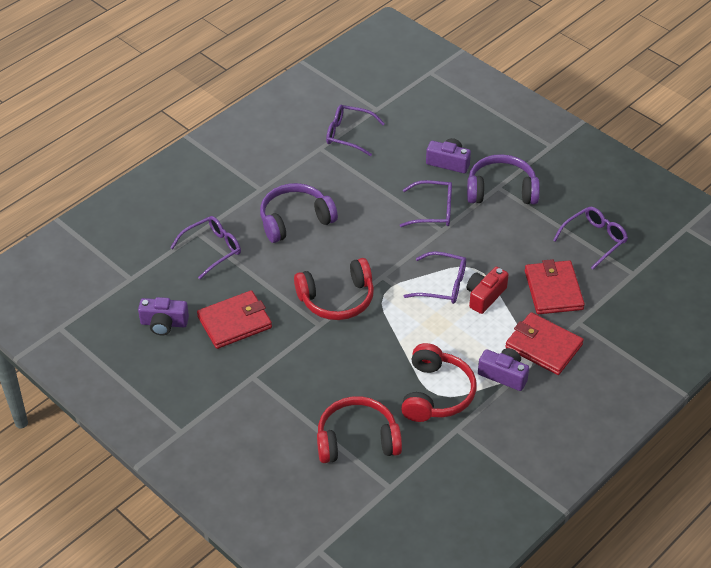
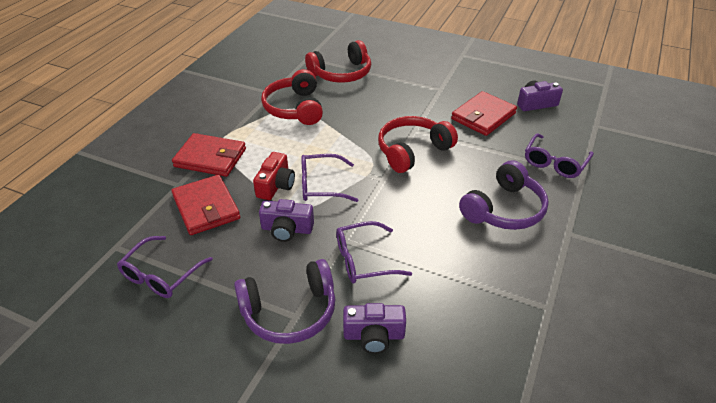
camera: 160 degrees right, 5 degrees down
purple glasses [326,105,385,156] -> none
purple camera [478,348,529,391] -> purple camera moved to [259,199,314,242]

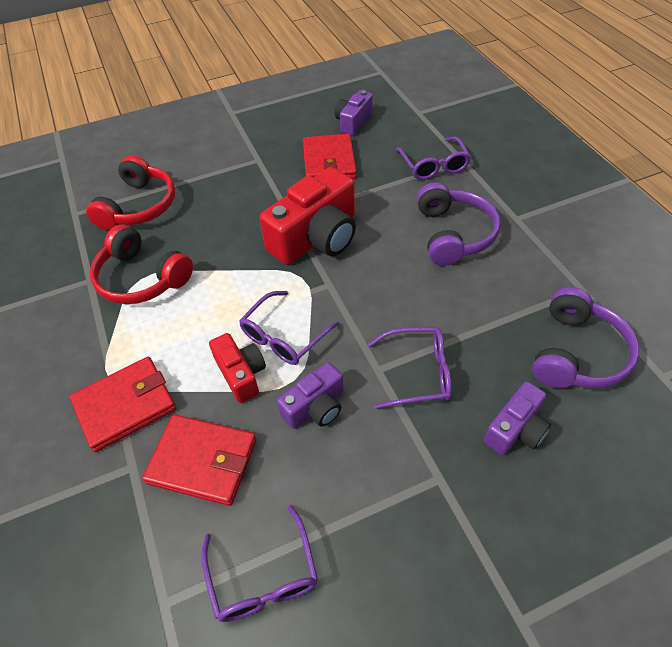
camera: 45 degrees left, 10 degrees up
purple headphones [234,259,335,344] -> purple headphones moved to [532,287,639,388]
purple glasses [336,221,412,283] -> purple glasses turned 120 degrees counterclockwise [368,327,452,409]
red headphones [378,116,458,173] -> red camera [259,167,356,265]

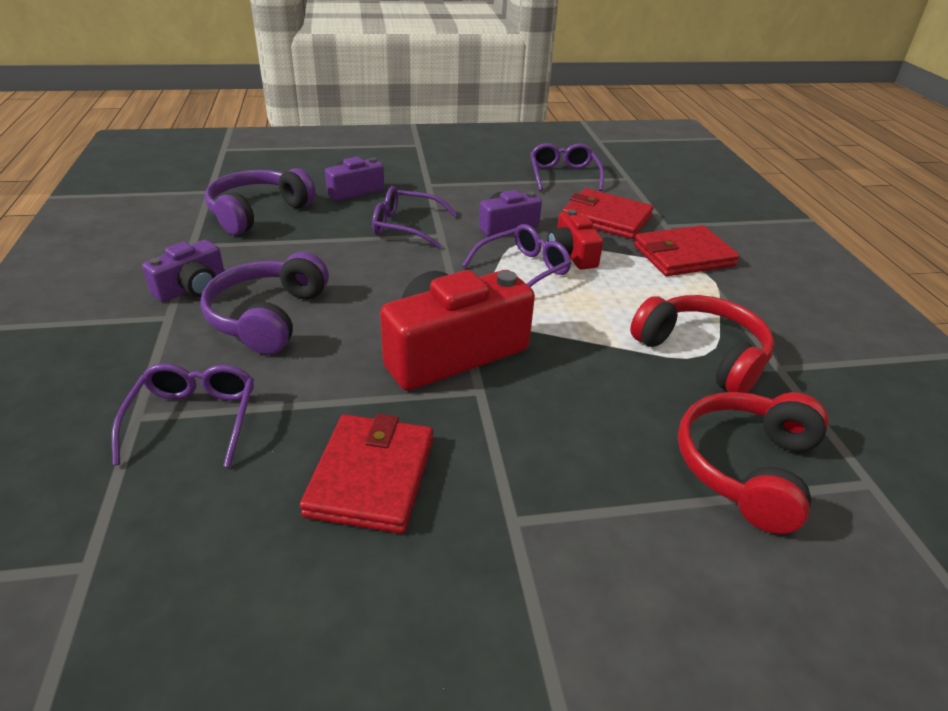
camera: 170 degrees left, 15 degrees down
purple camera [335,90,373,136] -> purple camera moved to [142,240,224,302]

